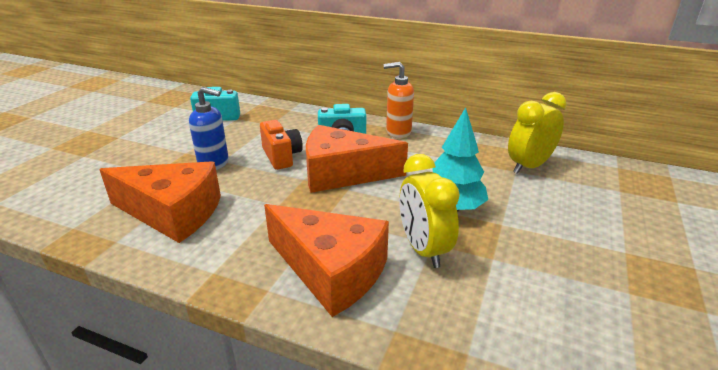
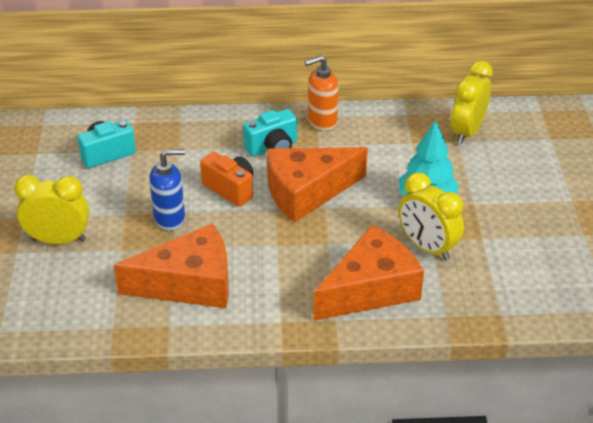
camera: 25 degrees left, 10 degrees up
orange cheese [264,204,389,317] -> orange cheese turned 45 degrees counterclockwise [313,225,424,321]
none -> yellow clock [14,175,89,244]

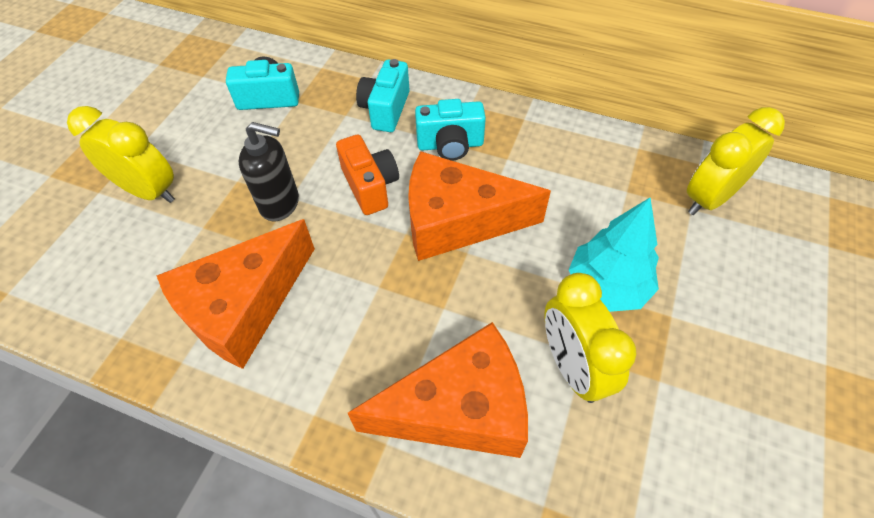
camera: 25 degrees right, 15 degrees up
orange cheese [114,223,229,308] -> orange cheese turned 120 degrees clockwise [156,219,315,369]
blue soap dispenser [149,149,185,230] -> black soap dispenser [238,122,299,222]
orange soap dispenser [305,55,339,131] -> none
none -> turquoise camera [356,59,410,132]

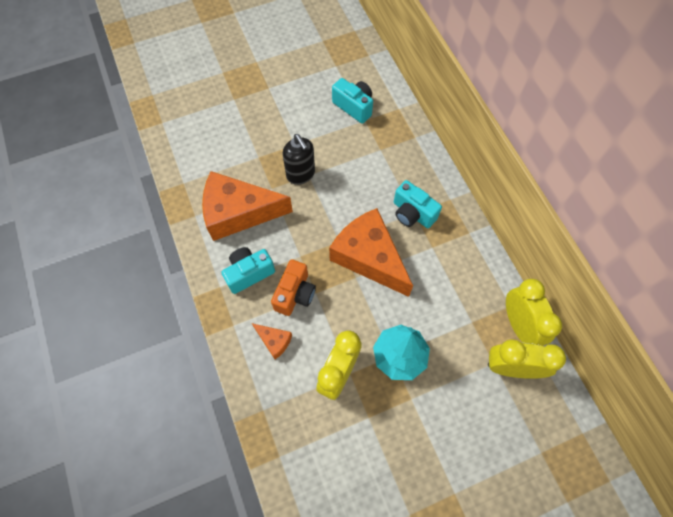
camera: 45 degrees right, 10 degrees up
yellow clock [67,106,175,203] -> yellow clock moved to [506,279,562,346]
orange camera [336,134,399,215] -> orange camera moved to [271,259,316,316]
orange cheese [348,322,528,458] -> orange cheese [252,323,292,359], size x0.44
turquoise camera [356,59,410,132] -> turquoise camera moved to [221,247,275,294]

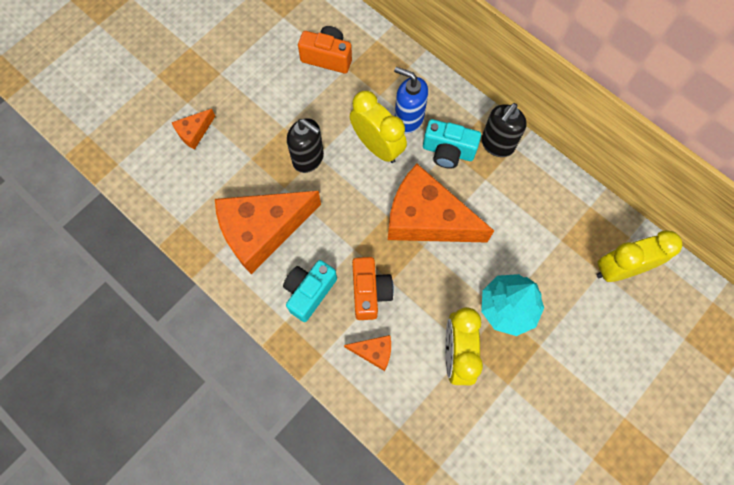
camera: 25 degrees left, 5 degrees up
turquoise camera [332,78,373,124] -> orange camera [298,26,352,73]
yellow clock [506,279,562,346] -> yellow clock moved to [350,90,407,163]
none -> orange cheese [172,109,215,150]
none -> blue soap dispenser [394,67,428,133]
none -> black soap dispenser [481,103,527,157]

